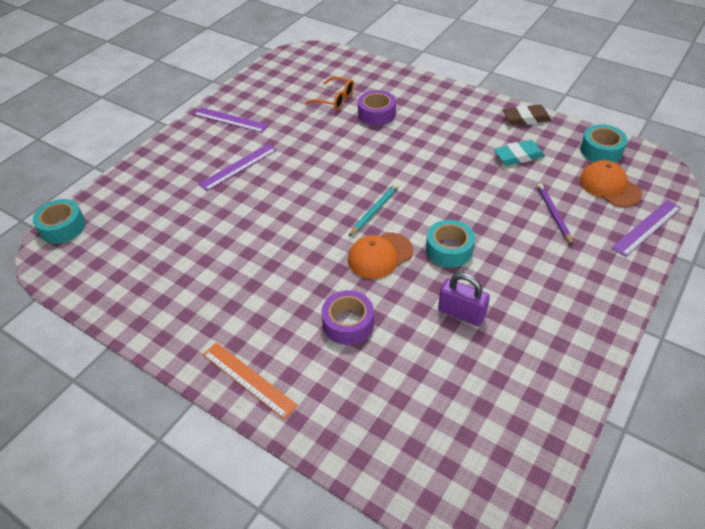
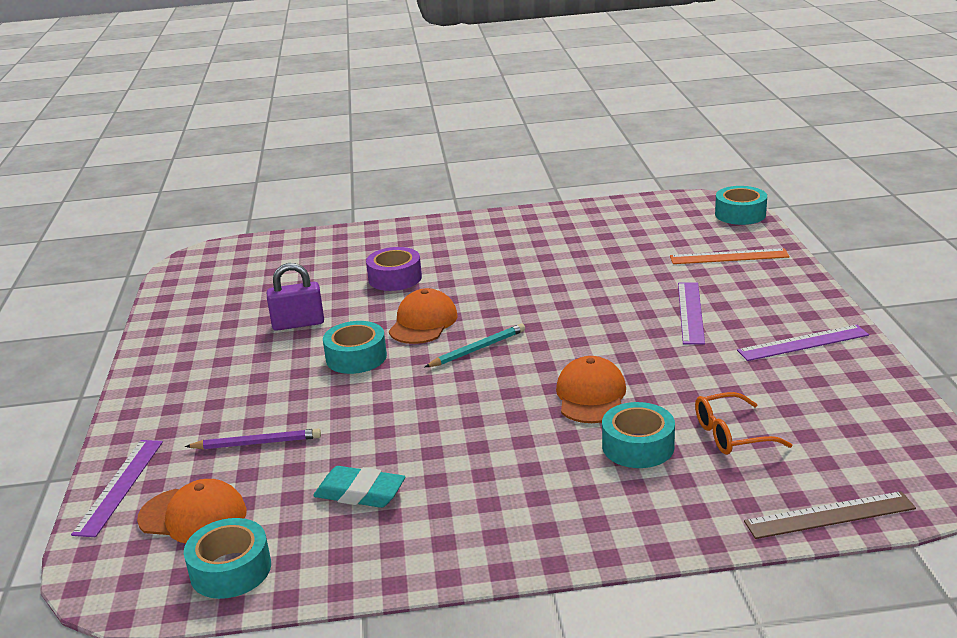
camera: 140 degrees right, 20 degrees down
orange ruler [203,342,298,419] -> orange ruler moved to [670,248,790,264]
turquoise pencil [348,184,399,237] -> turquoise pencil turned 120 degrees counterclockwise [425,323,525,367]
purple tape [358,90,396,126] -> turquoise tape [602,402,675,468]
turquoise eraser [494,140,545,166] -> turquoise eraser turned 75 degrees clockwise [313,466,405,508]
brown eraser [503,105,551,126] -> none
purple pencil [537,183,573,246] -> purple pencil turned 45 degrees counterclockwise [185,429,321,449]
none -> orange cap [556,356,626,423]
none -> brown ruler [744,491,916,539]

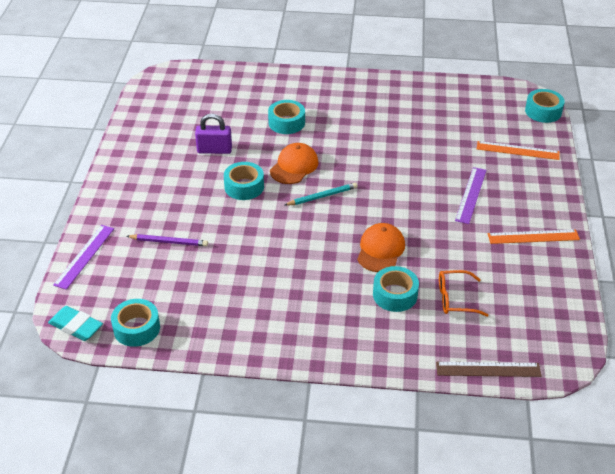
camera: 10 degrees right, 15 degrees up
orange cap [137,479,247,543] -> none
turquoise eraser [313,466,405,508] -> turquoise eraser moved to [48,306,103,341]
purple tape [366,247,422,291] -> turquoise tape [268,100,305,134]
purple ruler [737,325,869,361] -> orange ruler [488,229,580,244]

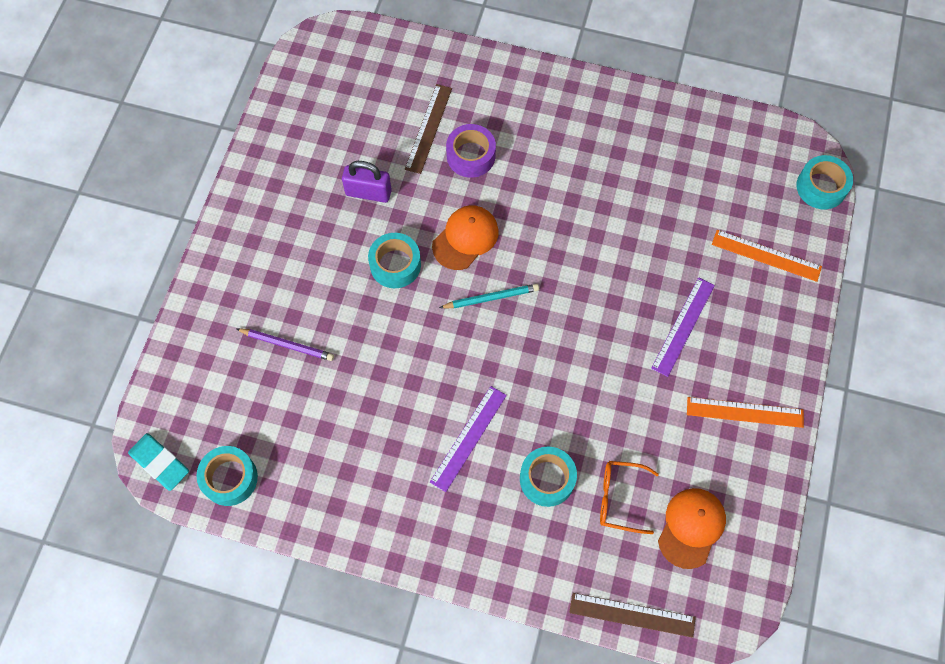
camera: 10 degrees right, 25 degrees up
purple ruler [53,225,114,290] -> purple ruler moved to [430,386,507,492]
turquoise tape [268,100,305,134] -> purple tape [446,124,496,178]
orange cap [357,223,405,272] -> orange cap moved to [658,488,726,569]
none -> brown ruler [405,84,452,174]

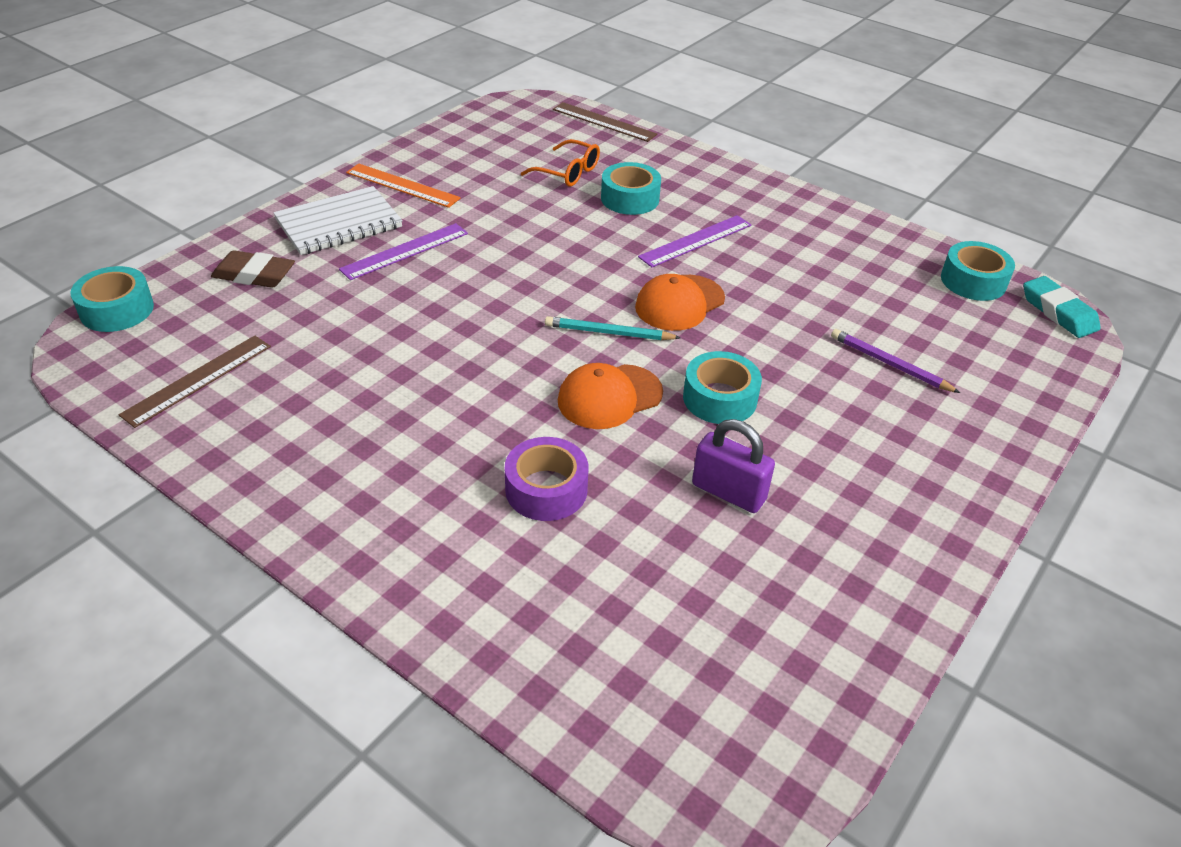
camera: 160 degrees left, 25 degrees down
brown ruler [405,84,452,174] -> brown ruler moved to [119,336,271,428]
orange cap [658,488,726,569] -> orange cap moved to [635,274,725,331]
orange ruler [712,230,822,282] -> brown eraser [211,250,295,288]
none -> white notebook [273,186,403,255]

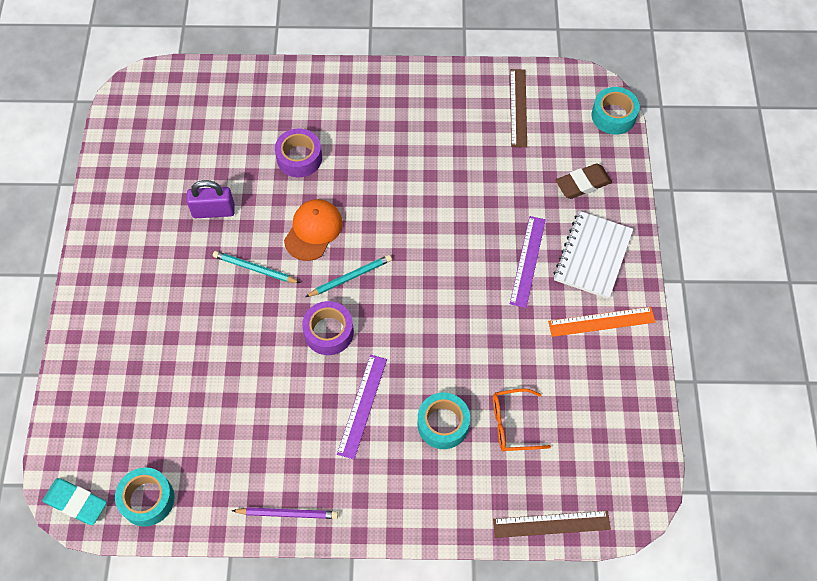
camera: 145 degrees right, 20 degrees up
orange cap [635,274,725,331] -> purple tape [302,301,354,355]
turquoise tape [683,351,762,424] -> turquoise pencil [213,251,300,283]
purple pencil [831,329,960,393] -> purple pencil moved to [232,507,338,519]

